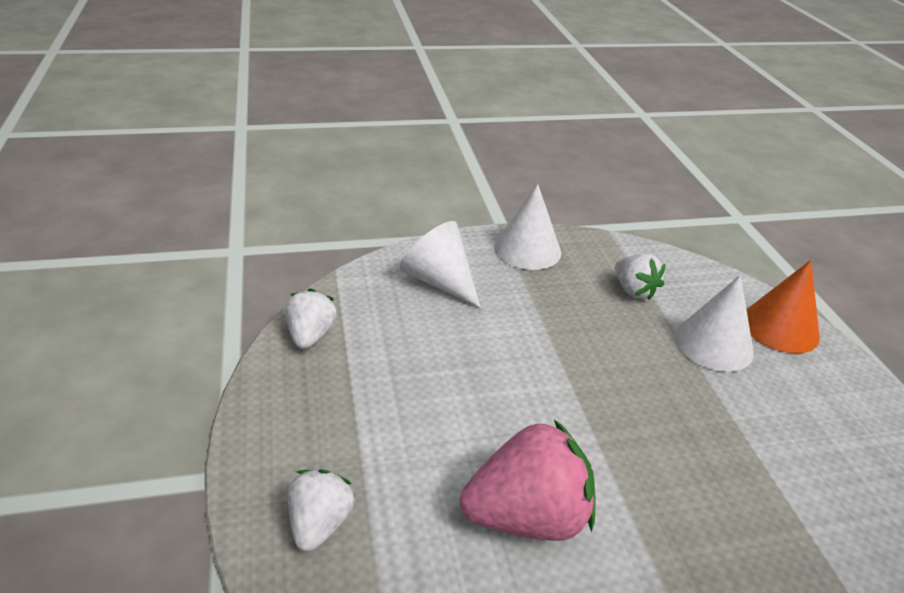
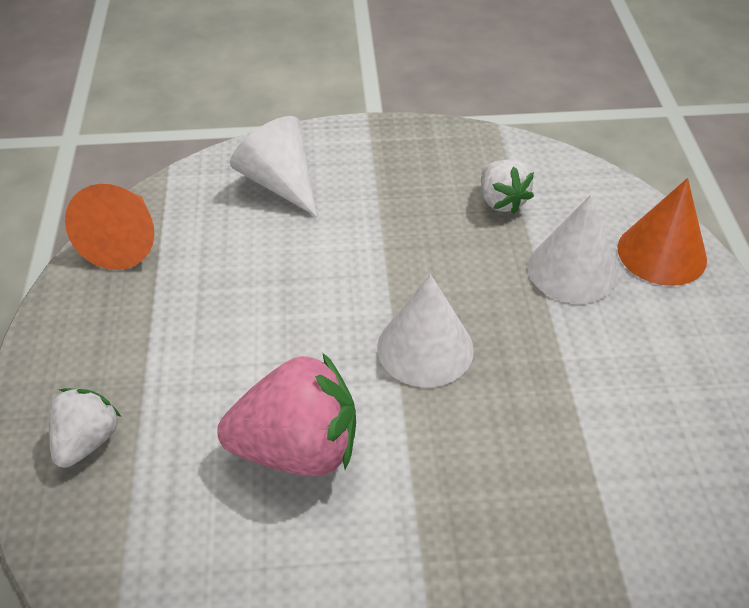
camera: 10 degrees right, 10 degrees up
white strawberry [285,288,337,349] -> orange cone [65,184,154,270]
white cone [494,184,561,270] -> white cone moved to [377,274,474,388]

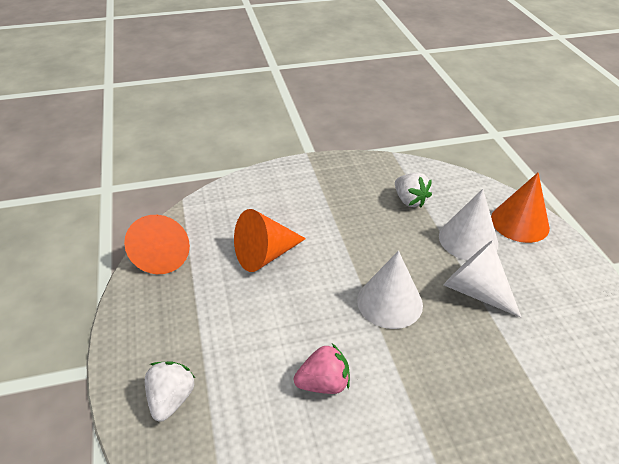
camera: 10 degrees left, 5 degrees down
pink strawberry [217,352,356,476] -> pink strawberry [294,344,350,394], size x0.58
white cone [230,116,317,217] -> white cone moved to [444,240,521,318]
none -> orange cone [234,209,306,272]

